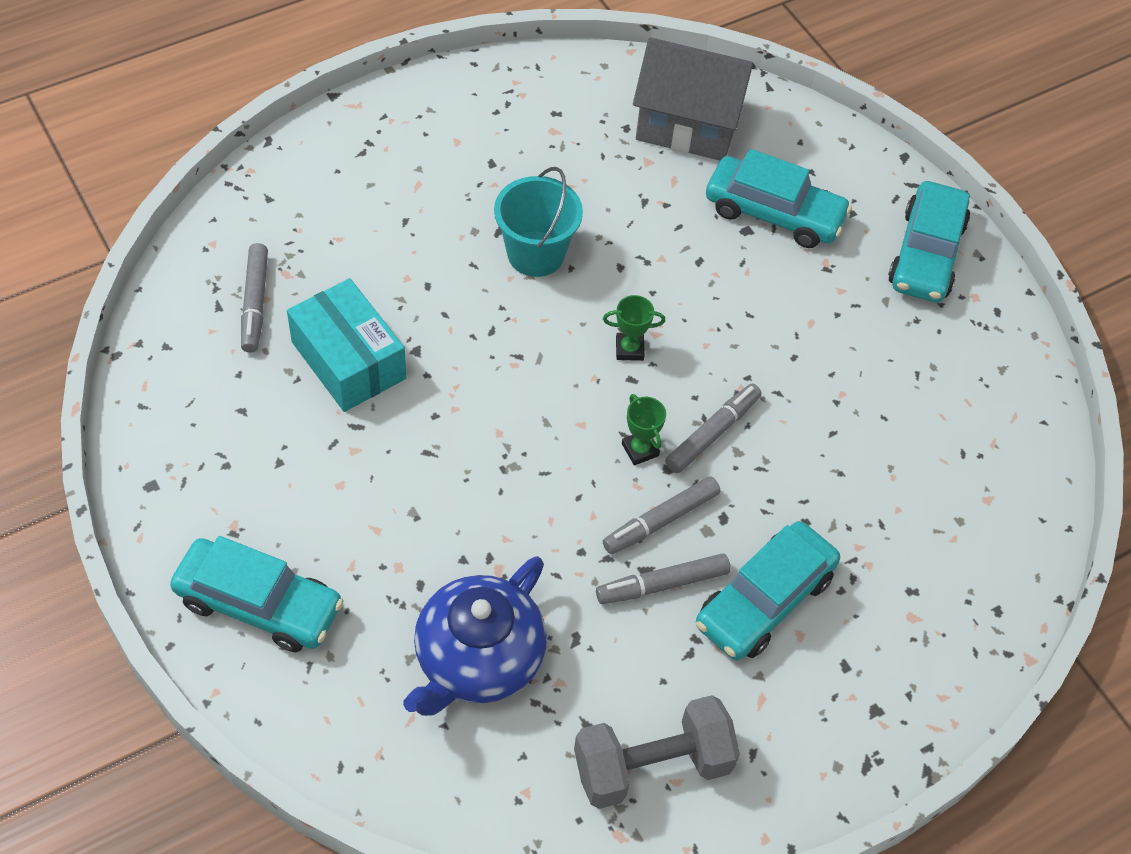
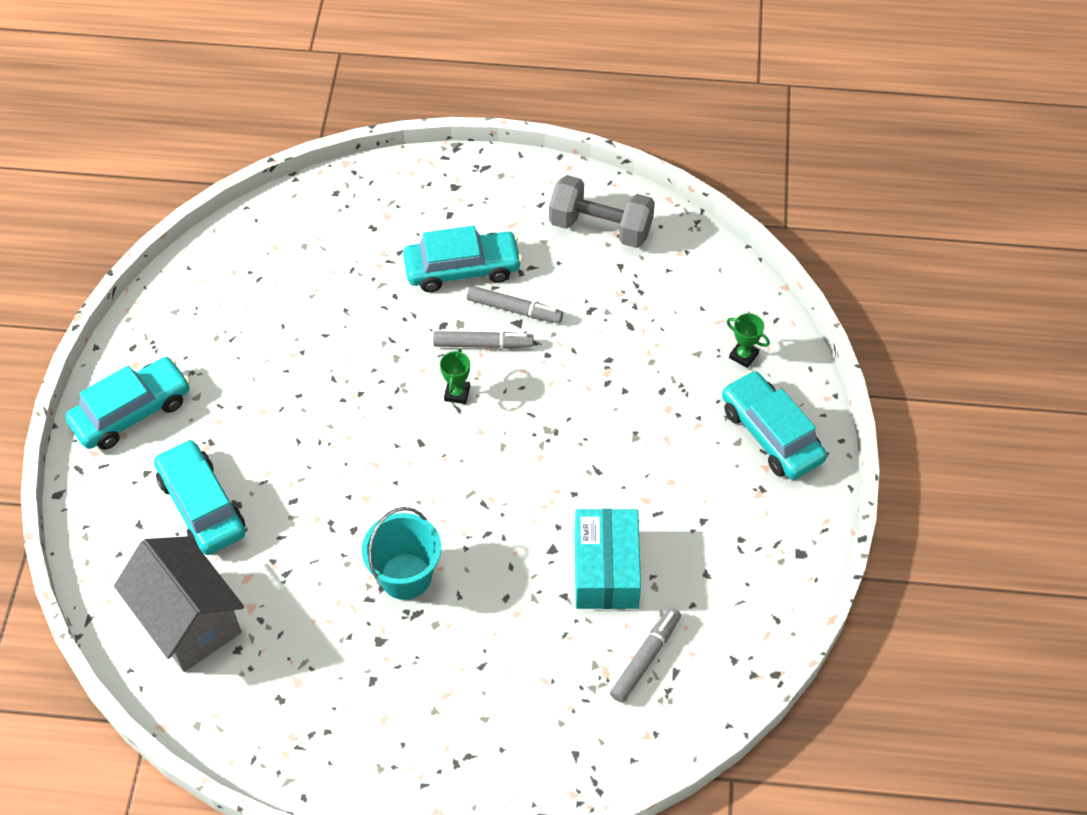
camera: 140 degrees left, 0 degrees up
blue teapot [403,556,547,716] -> none
green trophy [603,295,665,361] -> green trophy moved to [726,313,770,368]
grey marker [665,384,761,473] -> none

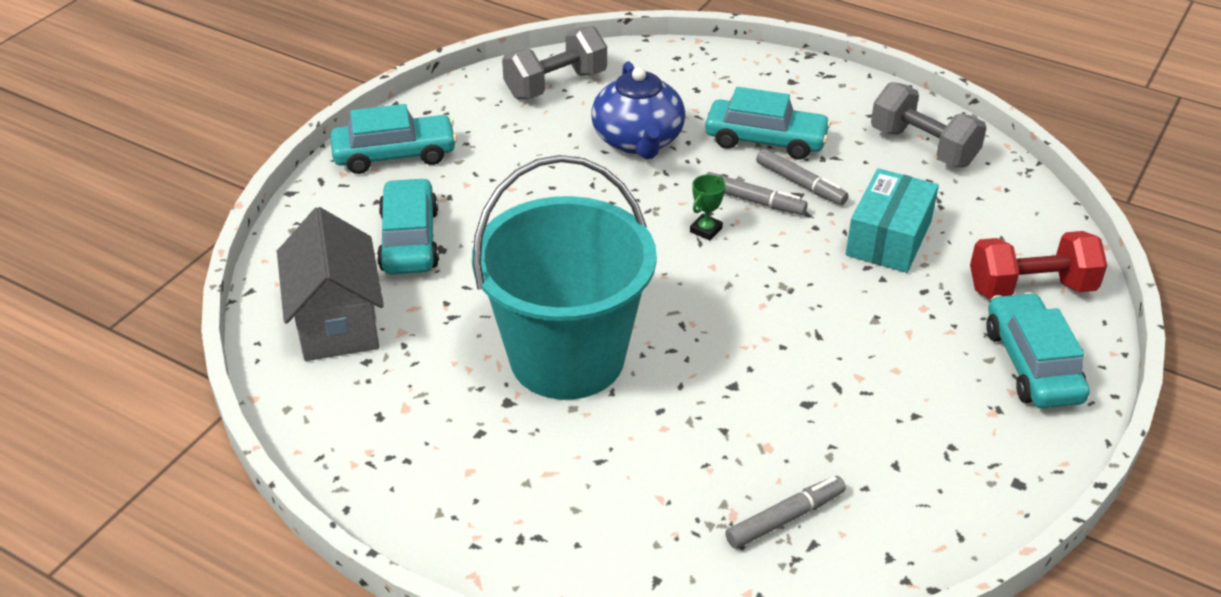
camera: 25 degrees right, 15 degrees down
turquoise bucket [362,507,441,600] -> turquoise bucket [472,155,657,400], size x1.99
turquoise box [575,509,641,609] -> turquoise box moved to [846,168,939,273]
green trophy [726,313,770,368] -> red dumbbell [970,231,1107,299]
none -> grey dumbbell [502,26,607,99]
none -> blue teapot [591,61,685,159]

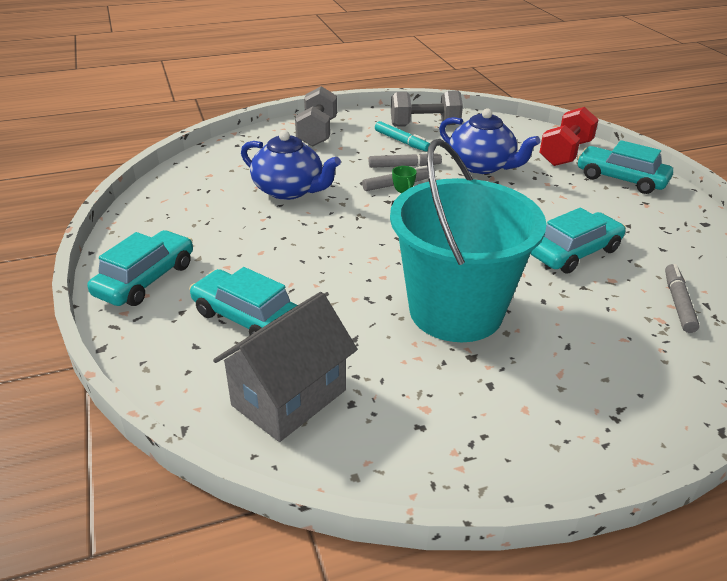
camera: 50 degrees left, 5 degrees down
grey house [277,207,384,361] -> grey house turned 75 degrees counterclockwise [213,292,357,442]
grey dumbbell [502,26,607,99] -> grey dumbbell moved to [295,86,337,147]
turquoise car [705,87,831,160] -> turquoise car moved to [531,208,626,274]
turquoise box [846,168,939,273] -> blue teapot [439,108,540,174]
none -> turquoise marker [375,121,430,152]

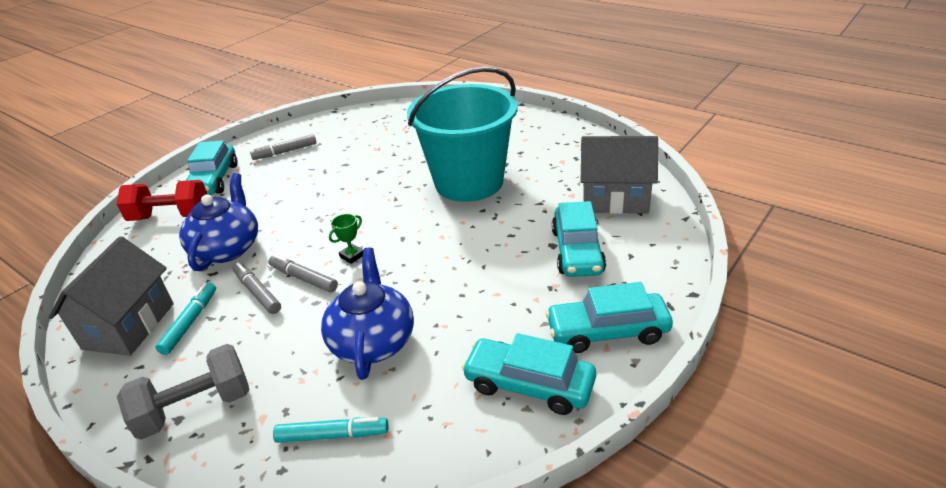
camera: 120 degrees left, 0 degrees up
grey dumbbell [391,90,463,127] -> grey house [48,236,174,356]
turquoise car [531,208,626,274] -> turquoise car moved to [461,333,596,415]
grey marker [665,264,700,333] -> grey marker moved to [250,134,316,160]
none -> turquoise marker [273,417,389,443]

